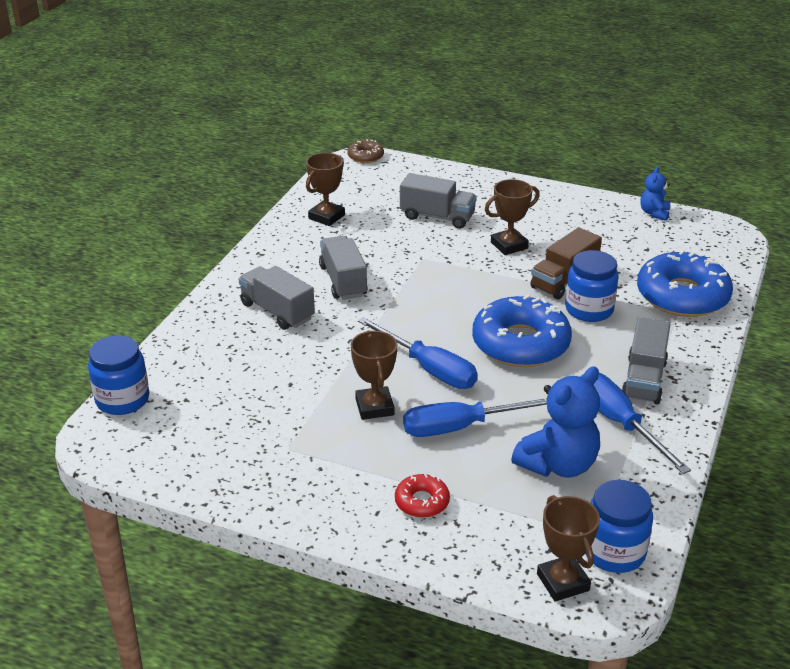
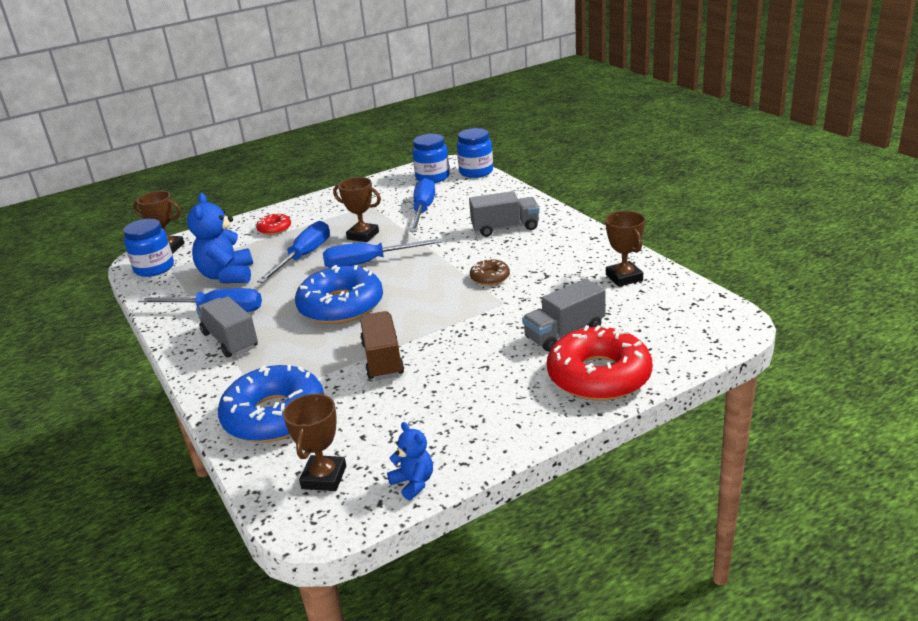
camera: 130 degrees right, 5 degrees down
grey truck [319,236,367,300] -> none
brown donut [347,139,384,163] -> brown donut moved to [470,258,510,285]
brown trophy [485,179,539,255] -> brown trophy moved to [283,393,346,491]
blue jar [565,250,619,322] -> blue jar moved to [412,134,450,183]
none -> blue screwdriver [410,178,435,232]
none -> red donut [547,324,652,401]

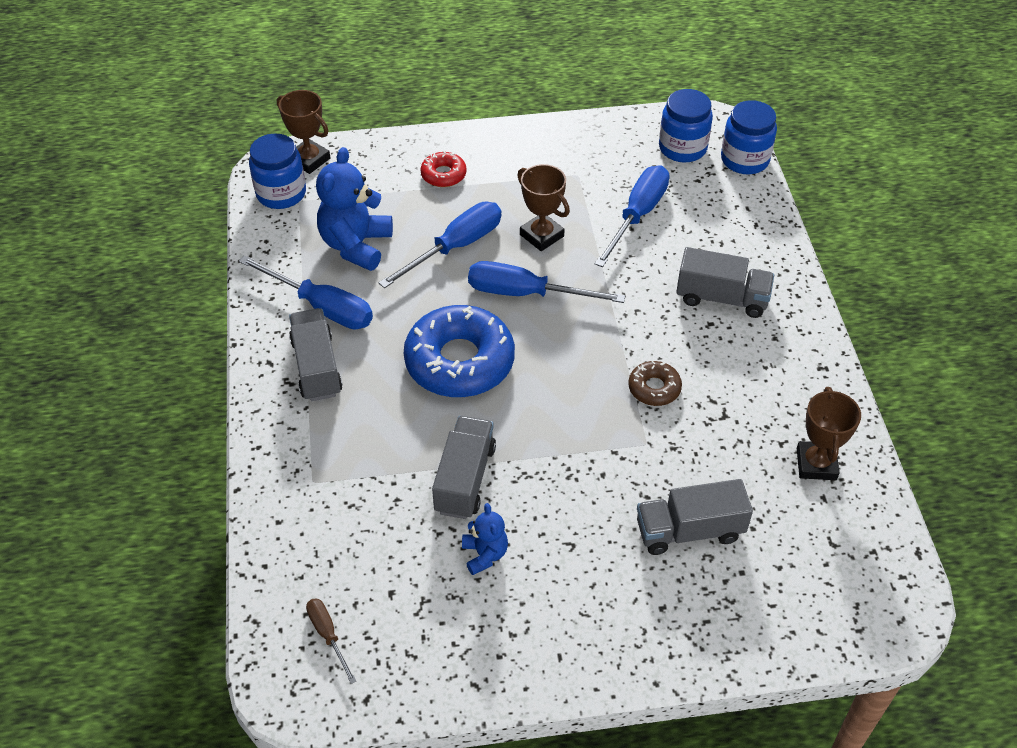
camera: 20 degrees right, 20 degrees up
blue donut [218,364,324,443] -> none
brown trophy [283,393,346,491] -> brown screwdriver [306,598,356,684]
brown truck [360,311,404,380] -> grey truck [432,416,496,519]
blue teddy bear [387,422,433,500] -> blue teddy bear moved to [462,503,508,575]
red donut [547,324,652,401] -> none

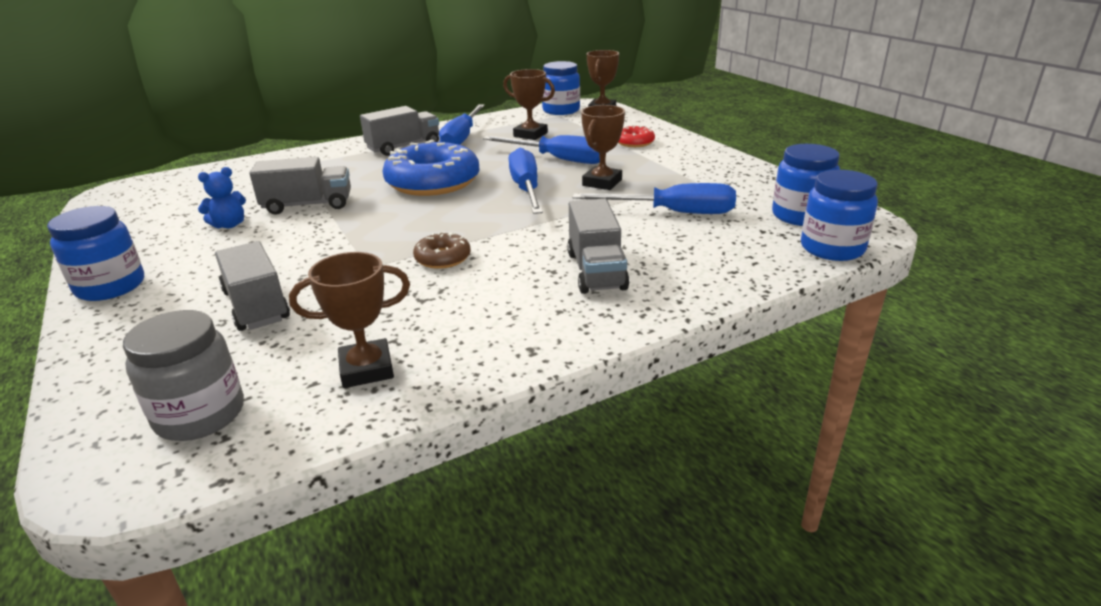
camera: 70 degrees right, 20 degrees down
brown screwdriver [306,598,356,684] -> none
blue teddy bear [316,147,393,271] -> brown trophy [503,69,555,140]
none -> blue jar [47,206,144,301]
none -> grey jar [123,310,244,441]

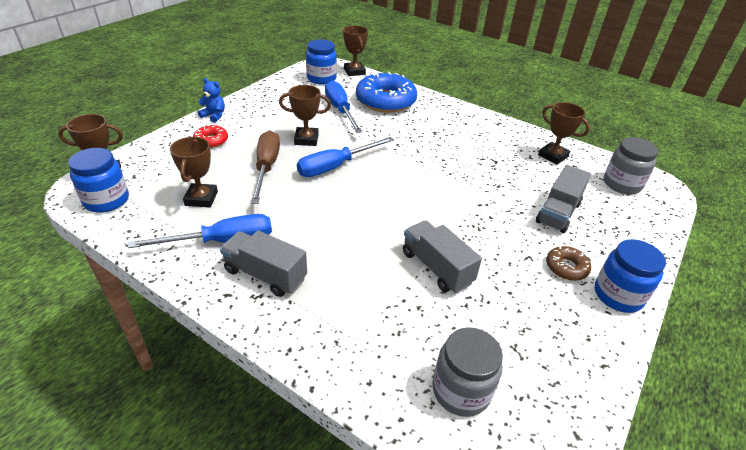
camera: 120 degrees left, 10 degrees up
blue teddy bear [198,167,246,229] -> blue teddy bear moved to [198,78,225,123]
blue donut [382,140,480,196] -> blue donut moved to [356,72,417,113]
brown donut [413,232,471,269] -> brown donut moved to [546,246,591,281]
blue screwdriver [483,135,600,164] -> brown screwdriver [251,130,280,204]
grey truck [567,199,629,294] -> none
blue jar [801,170,878,261] -> brown trophy [343,25,368,76]
none -> grey jar [433,327,503,417]

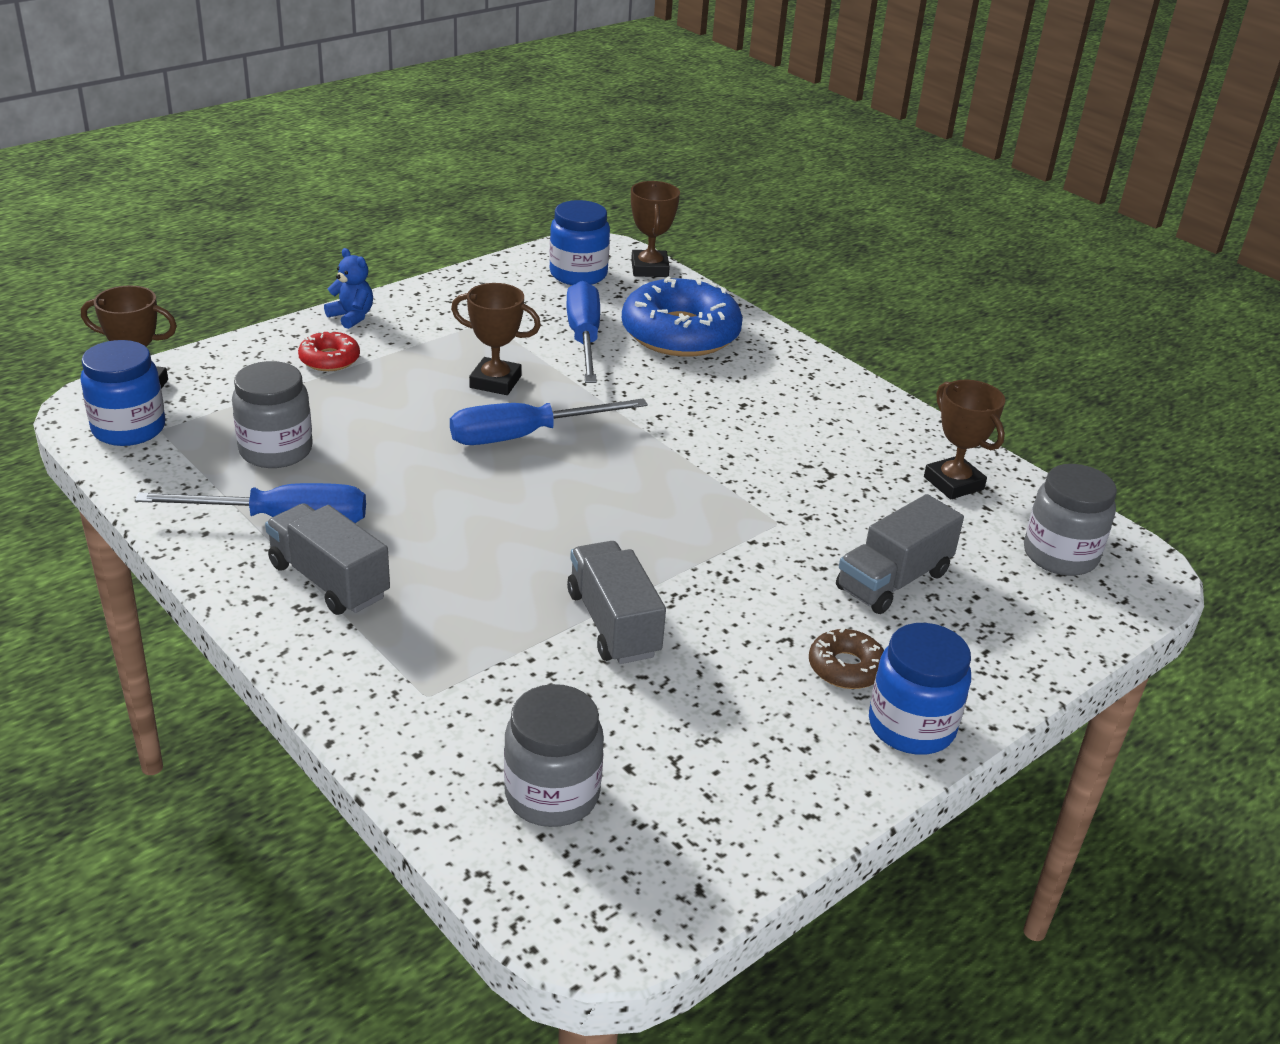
camera: 15 degrees right, 5 degrees down
brown trophy [170,137,218,208] -> grey jar [232,361,313,468]
brown screwdriver [251,130,280,204] -> none

